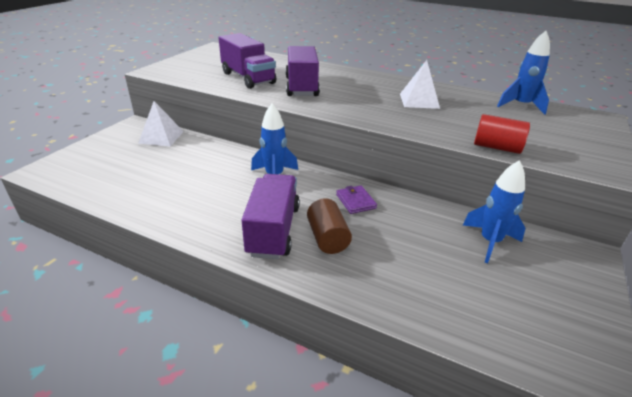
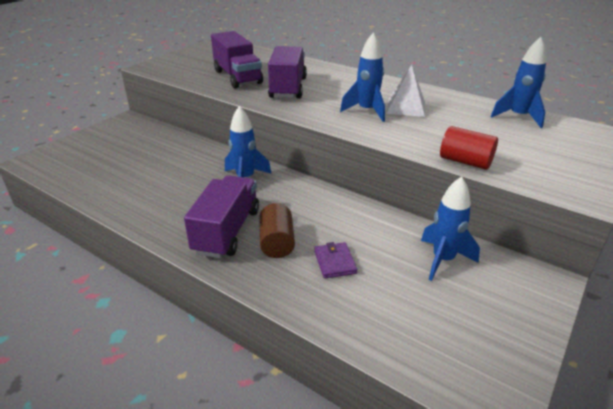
camera: 10 degrees right, 0 degrees up
white pyramid [138,101,184,146] -> none
purple wallet [336,186,377,214] -> purple wallet moved to [314,242,357,279]
none -> blue rocket [340,32,385,122]

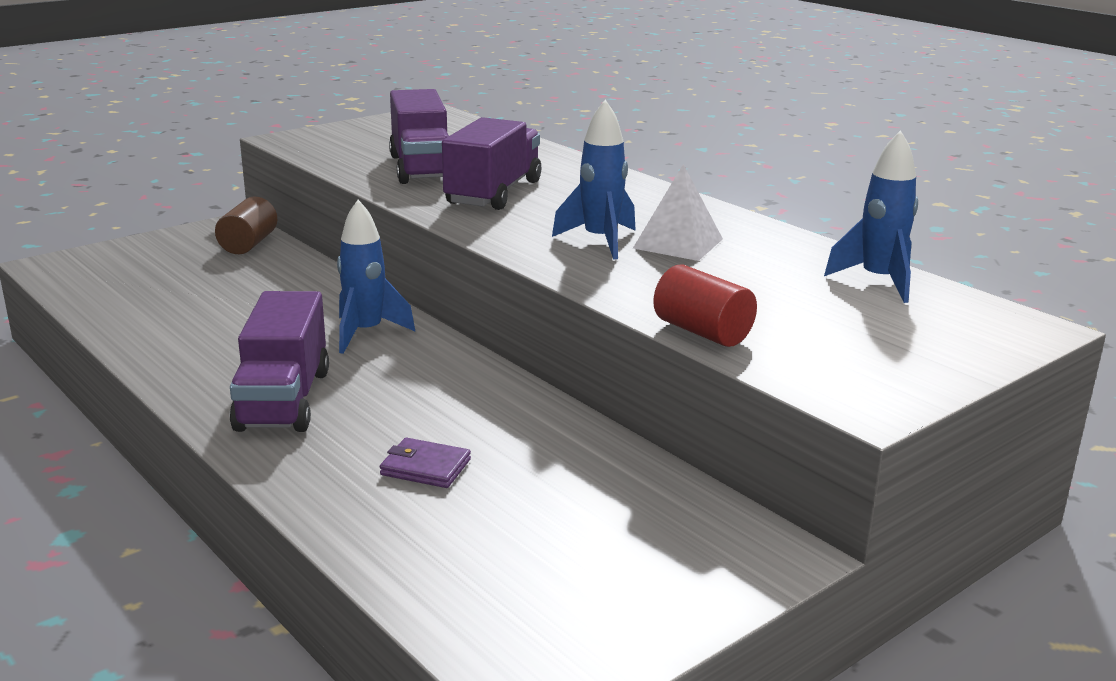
camera: 15 degrees right, 10 degrees down
purple truck [184,175,259,258] -> purple truck turned 150 degrees clockwise [230,291,329,432]
brown cylinder [259,203,295,258] -> brown cylinder moved to [215,197,277,254]
purple wallet [314,242,357,279] -> purple wallet turned 75 degrees counterclockwise [380,438,471,488]
blue rocket [421,176,480,281] -> none

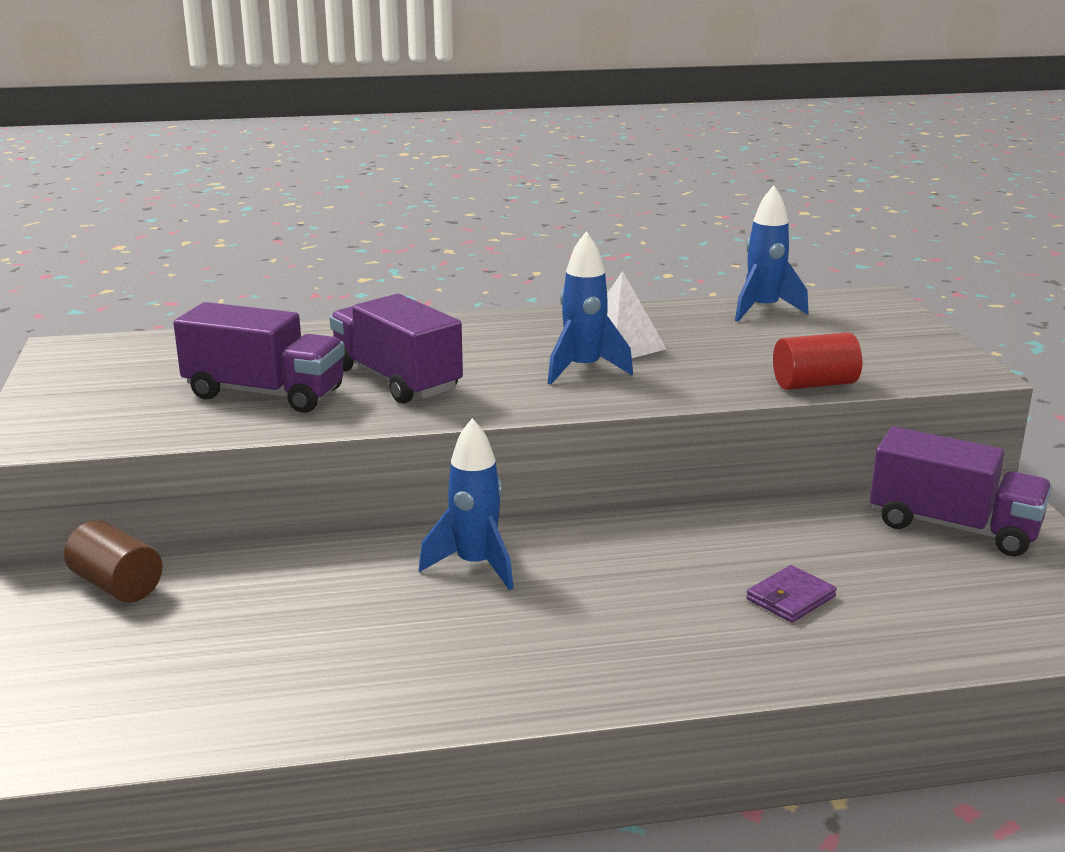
camera: 60 degrees left, 0 degrees up
purple truck [230,291,329,432] -> purple truck moved to [870,427,1052,556]

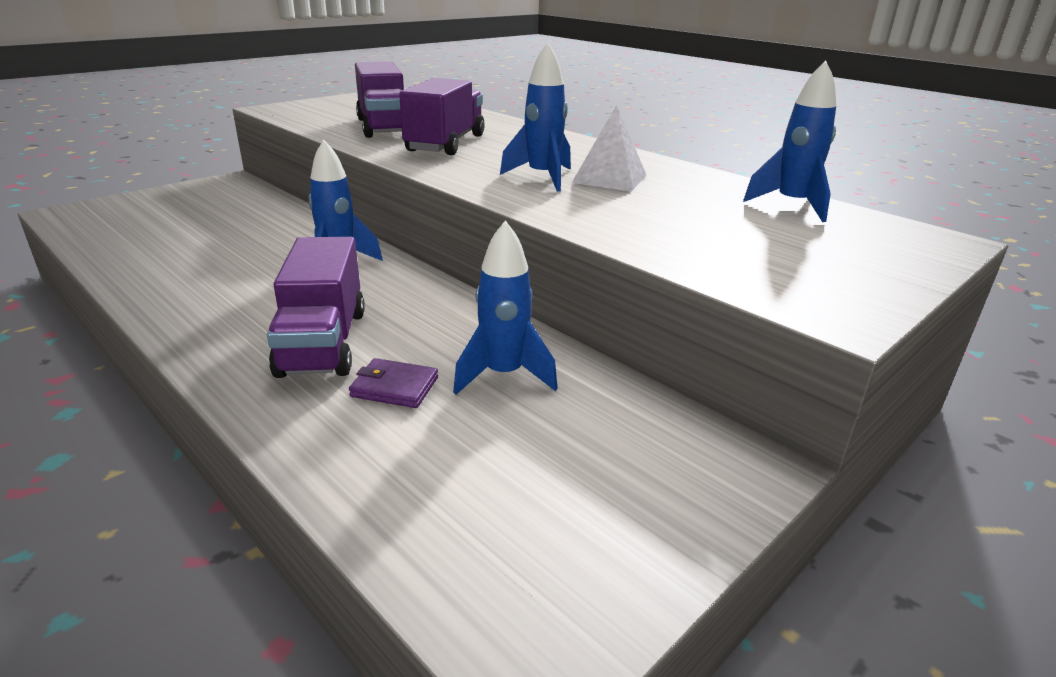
camera: 55 degrees right, 5 degrees up
brown cylinder [64,520,162,603] -> none
red cylinder [773,332,862,390] -> none
purple truck [870,427,1052,556] -> purple truck moved to [267,237,365,378]
none -> blue rocket [453,220,558,395]

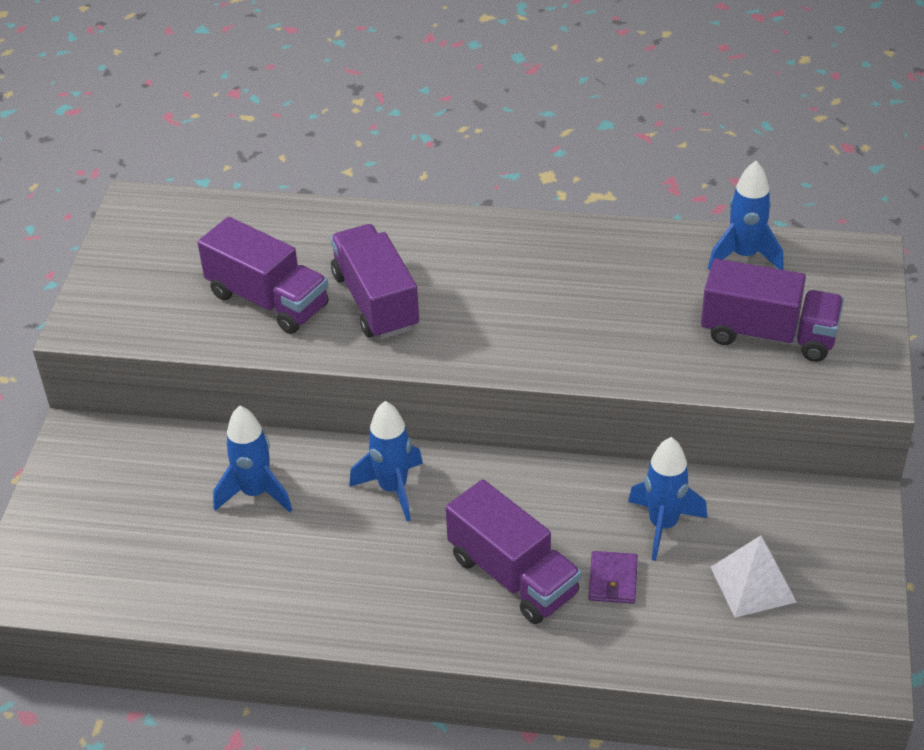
camera: 35 degrees left, 15 degrees up
purple wallet [349,358,438,408] -> purple wallet turned 60 degrees counterclockwise [589,551,638,604]
blue rocket [500,43,571,191] -> blue rocket moved to [213,406,292,512]
white pyramid [572,105,646,192] -> white pyramid moved to [711,535,796,618]
none -> purple truck [701,259,844,362]

